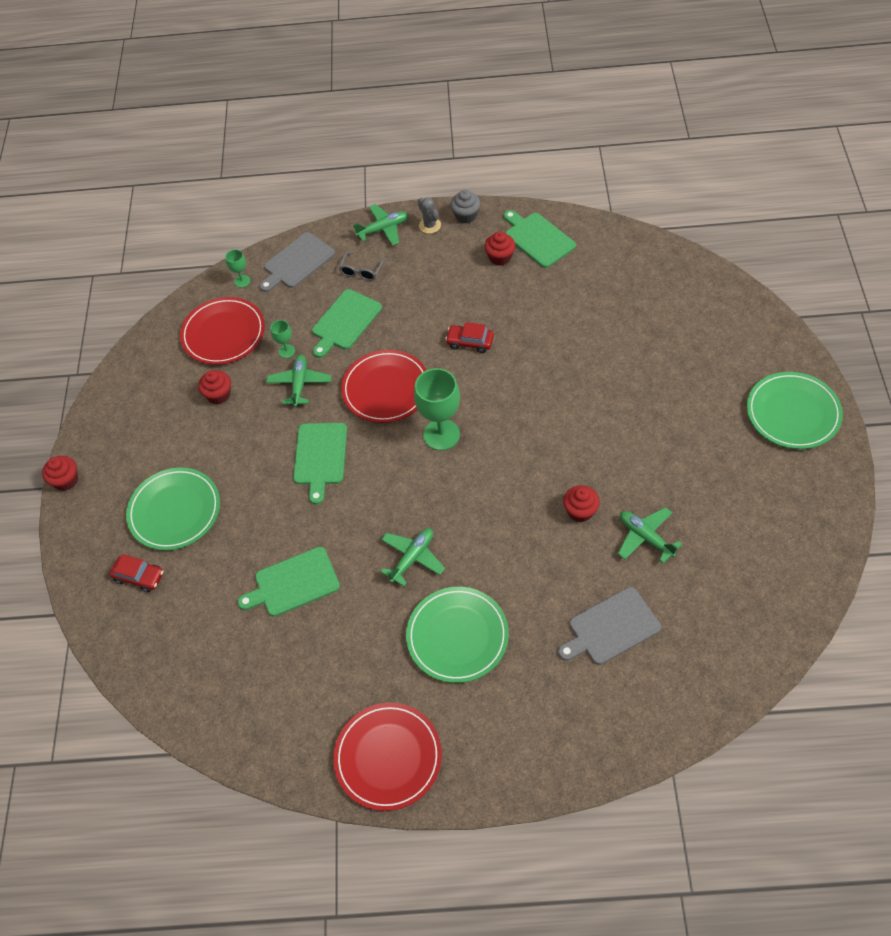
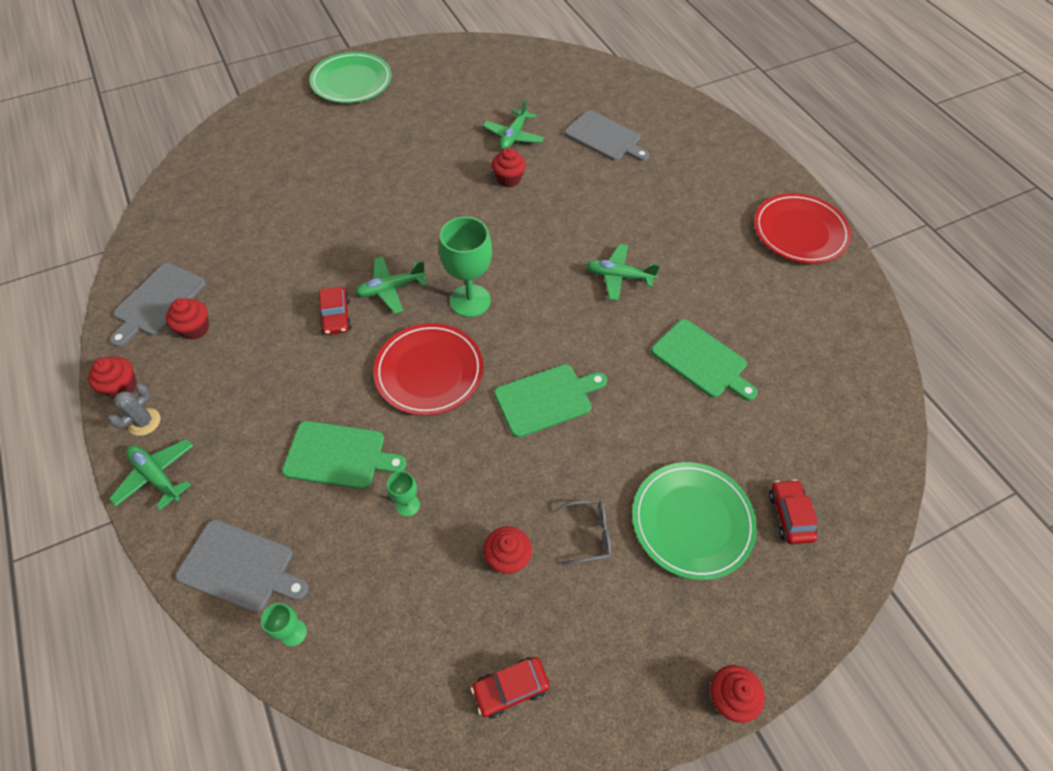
camera: 120 degrees left, 0 degrees up
red plate [180,297,265,365] -> none
green plane [266,355,331,407] -> green plane moved to [355,257,427,314]
grey glasses [339,251,386,281] -> grey glasses moved to [553,500,611,565]
green plate [406,587,509,683] -> none
grey cupcake [450,190,480,224] -> red cupcake [88,356,137,399]
green cutting board [504,210,576,268] -> grey cutting board [110,263,206,347]
none -> red car [471,657,550,718]

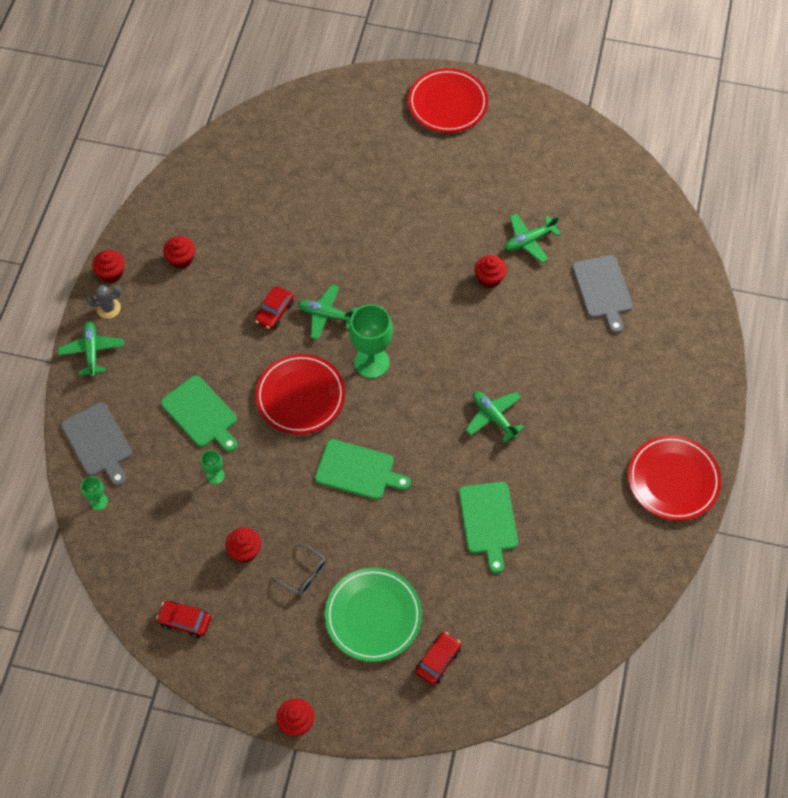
camera: 40 degrees right, 5 degrees up
grey cutting board [110,263,206,347] -> none
green plate [310,52,392,103] -> red plate [408,68,488,133]

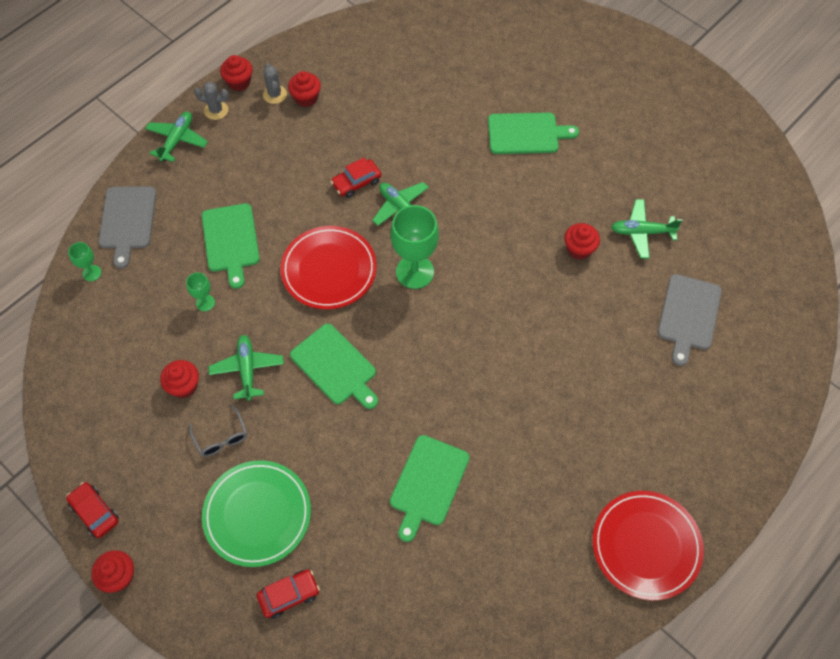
camera: 30 degrees right, 0 degrees up
red car [156,601,211,638] -> red car moved to [66,482,119,538]
red plate [408,68,488,133] -> none
green plane [466,392,525,443] -> green plane moved to [208,335,284,401]
none -> grey cactus [263,63,287,104]
none -> green cutting board [488,113,579,154]

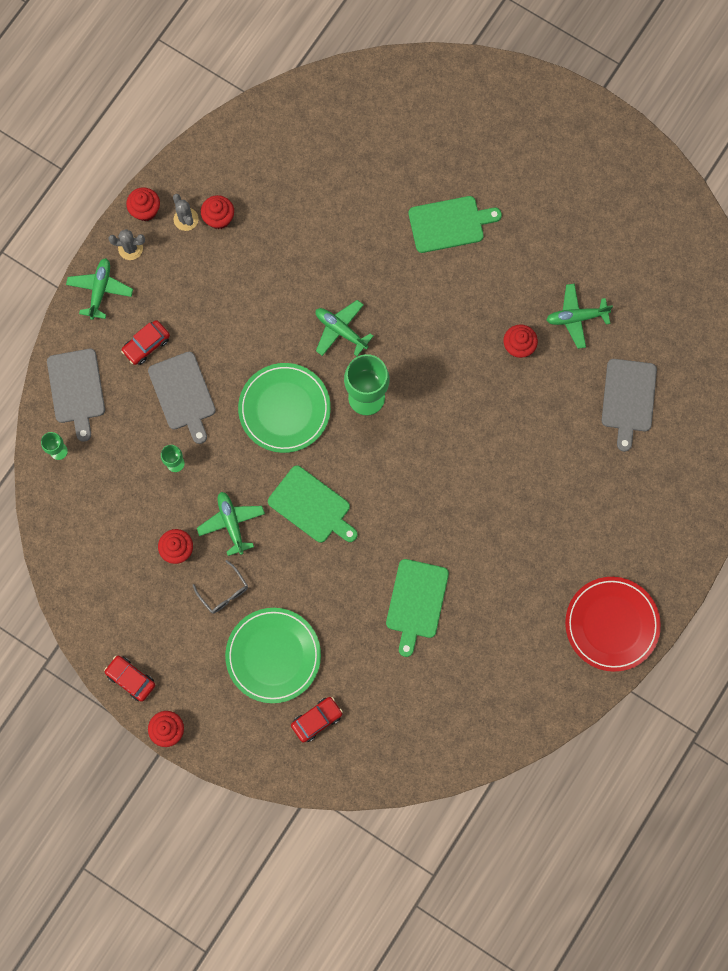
camera: 10 degrees left, 15 degrees up
green cutting board [202,203,260,289] -> grey cutting board [148,352,216,444]
red plate [280,226,377,309] -> green plate [238,363,331,453]
red car [331,158,381,198] -> red car moved to [121,320,170,365]

